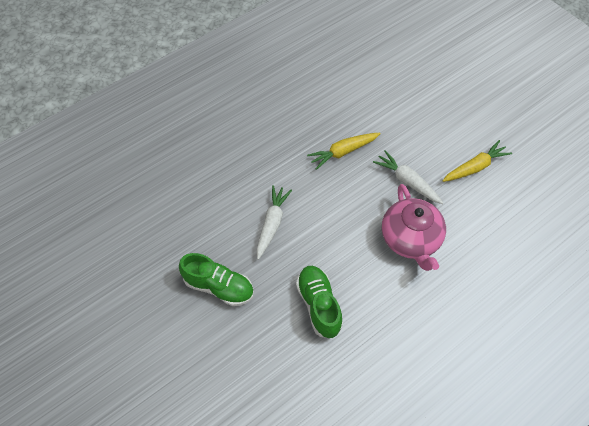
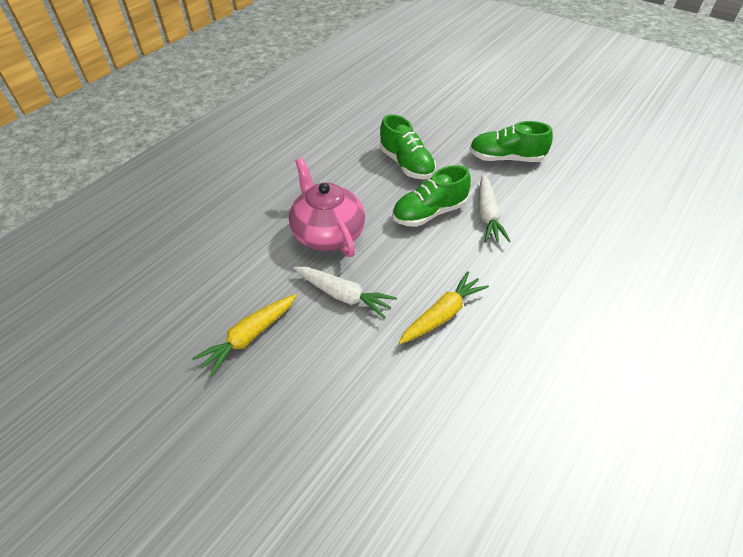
camera: 165 degrees right, 10 degrees down
none -> green shoe [392,165,471,227]

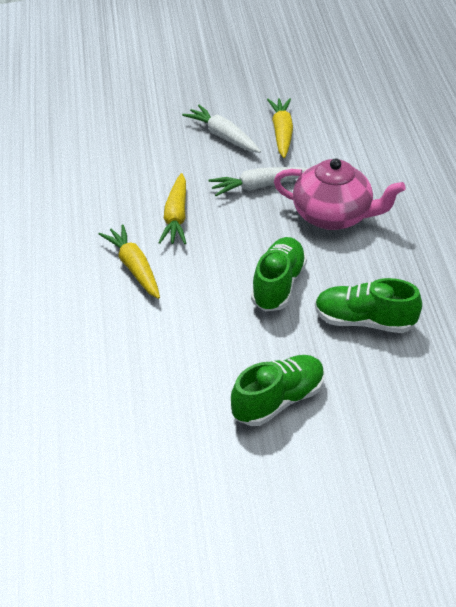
camera: 135 degrees right, 5 degrees down
white carrot [478,175,511,243] -> white carrot moved to [182,105,261,153]
none -> yellow carrot [99,225,160,299]

